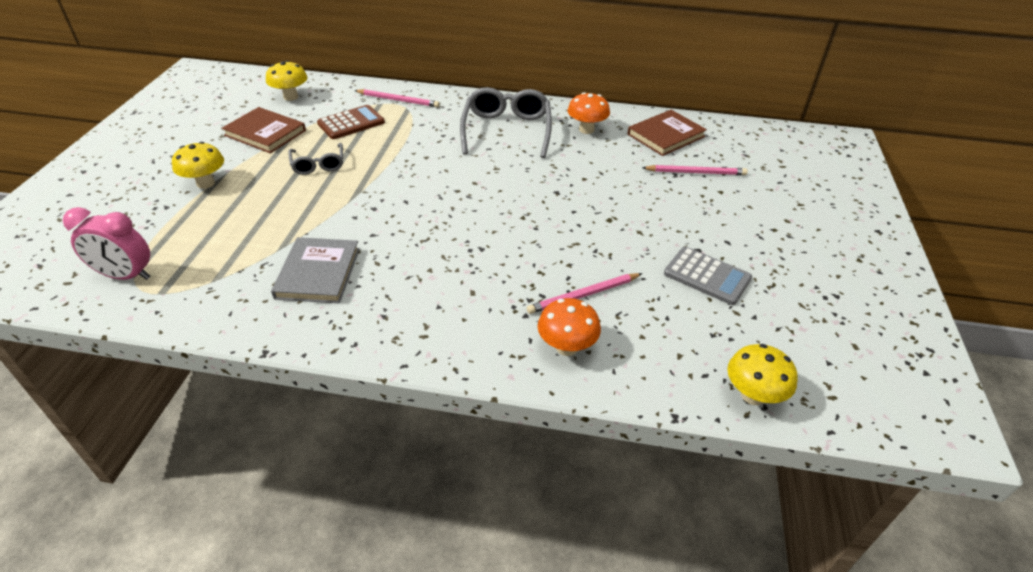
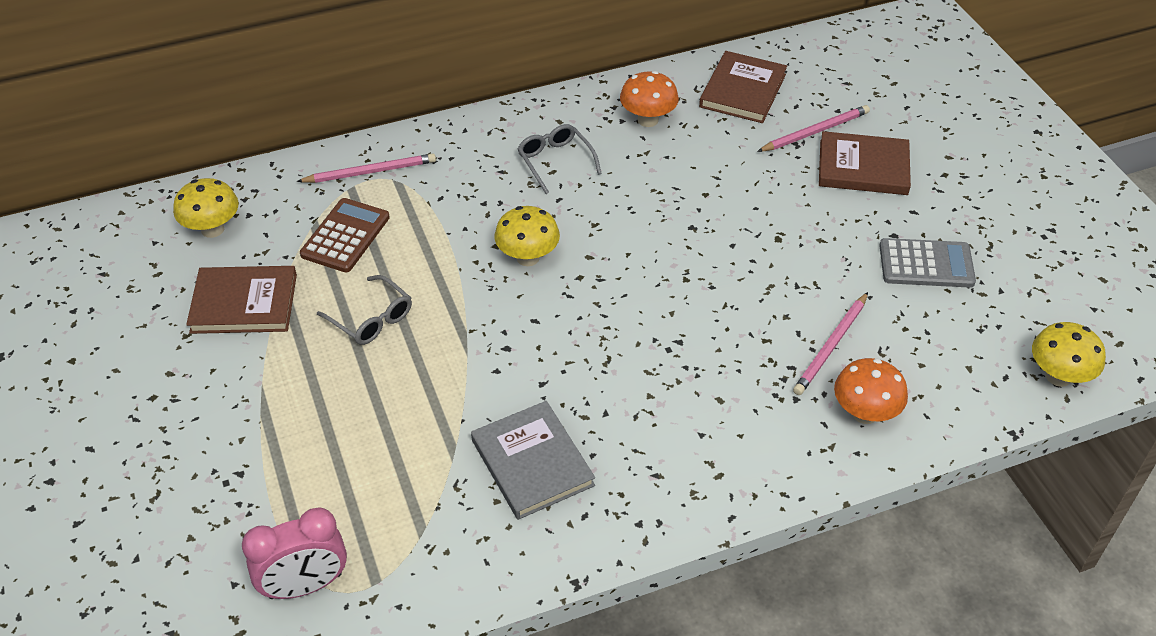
camera: 30 degrees left, 5 degrees up
yellow mushroom [172,142,224,189] -> yellow mushroom moved to [495,206,560,266]
grey glasses [460,87,552,158] -> grey glasses [517,124,602,194], size x0.56
none -> brown book [819,131,911,195]

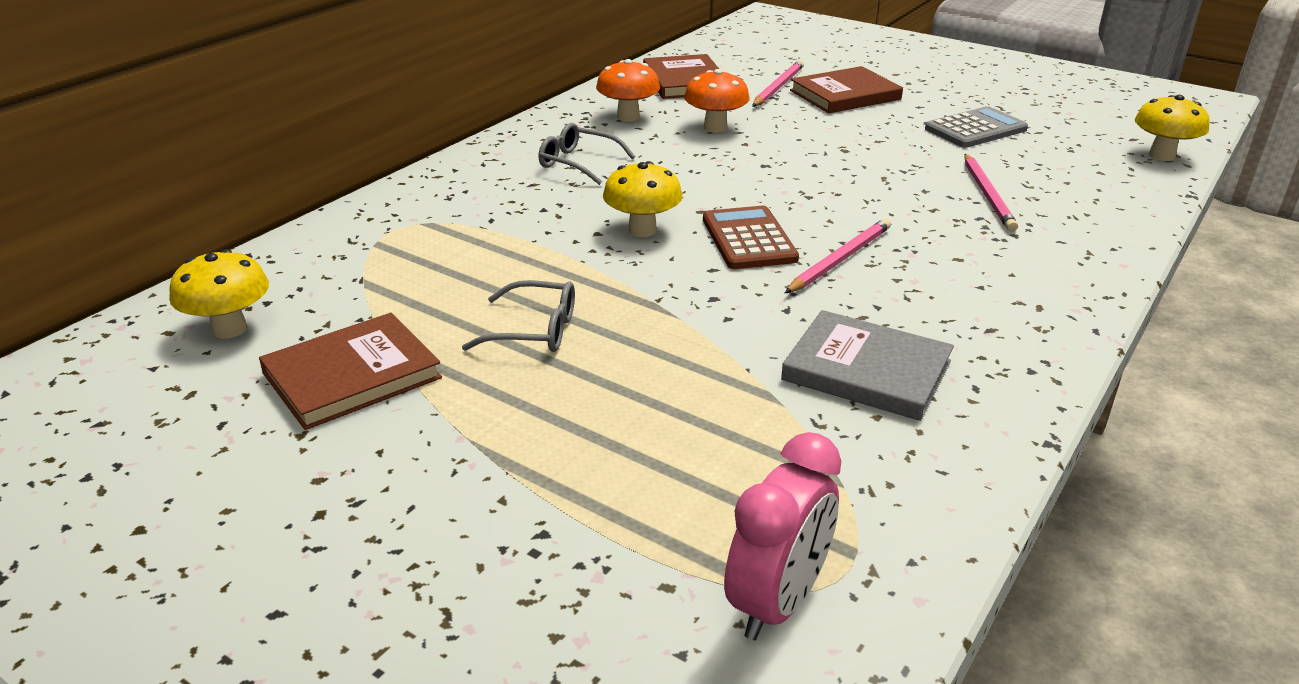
camera: 35 degrees left, 15 degrees down
pink pencil [297,154,436,183] -> pink pencil moved to [785,218,891,293]
brown calculator [300,198,390,272] -> brown calculator moved to [703,206,799,269]
orange mushroom [834,358,908,424] -> orange mushroom moved to [684,69,749,133]

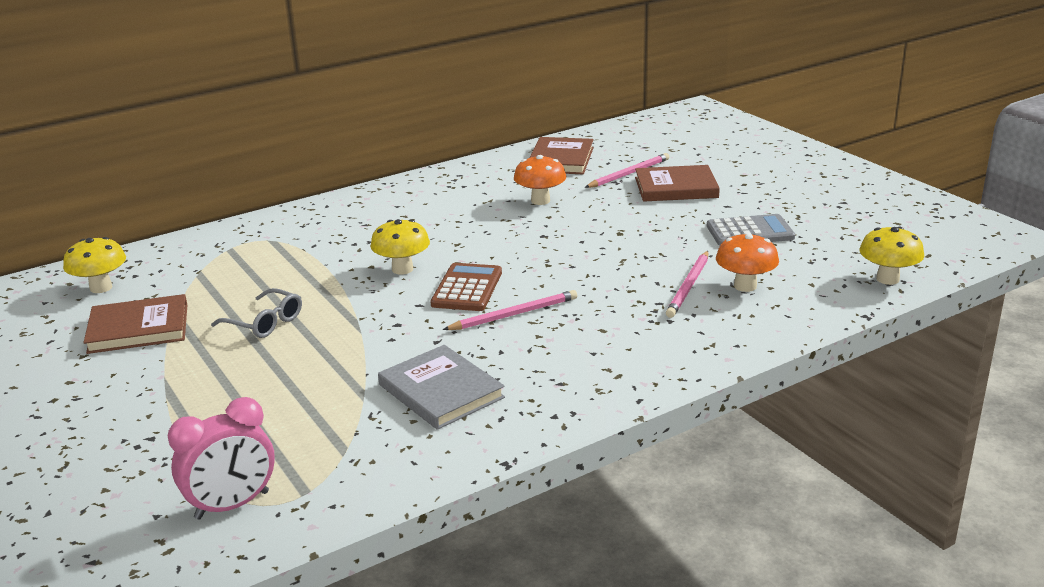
camera: 25 degrees right, 5 degrees down
grey glasses [538,123,635,185] -> none
orange mushroom [596,59,660,121] -> orange mushroom moved to [716,232,779,292]

